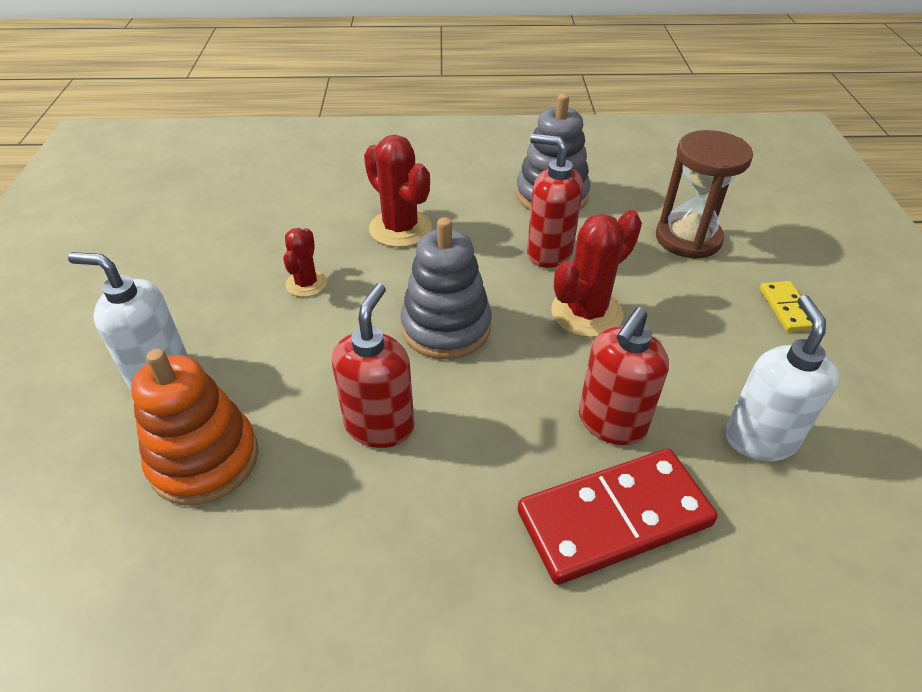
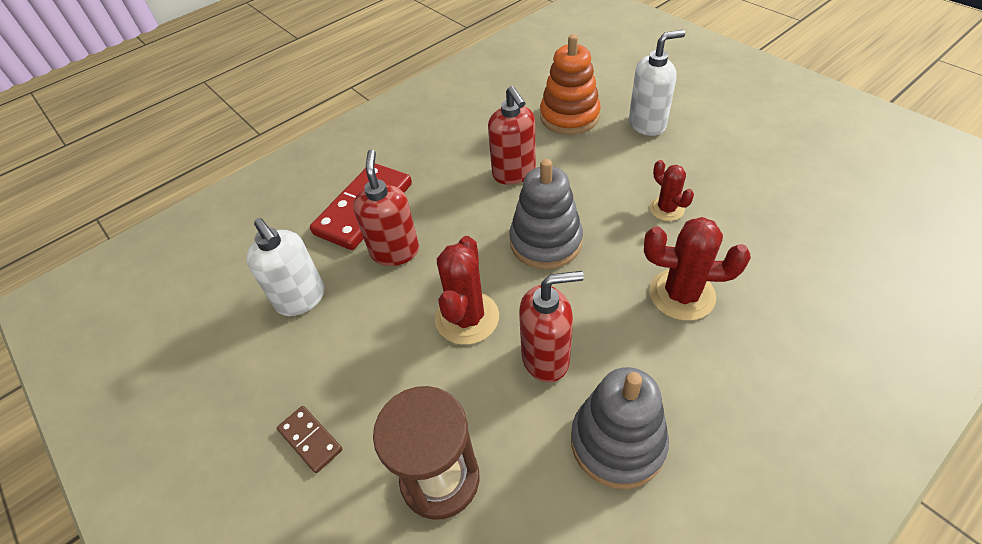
camera: 145 degrees right, 5 degrees up
yellow domino [760,281,812,332] -> brown domino [277,406,342,473]

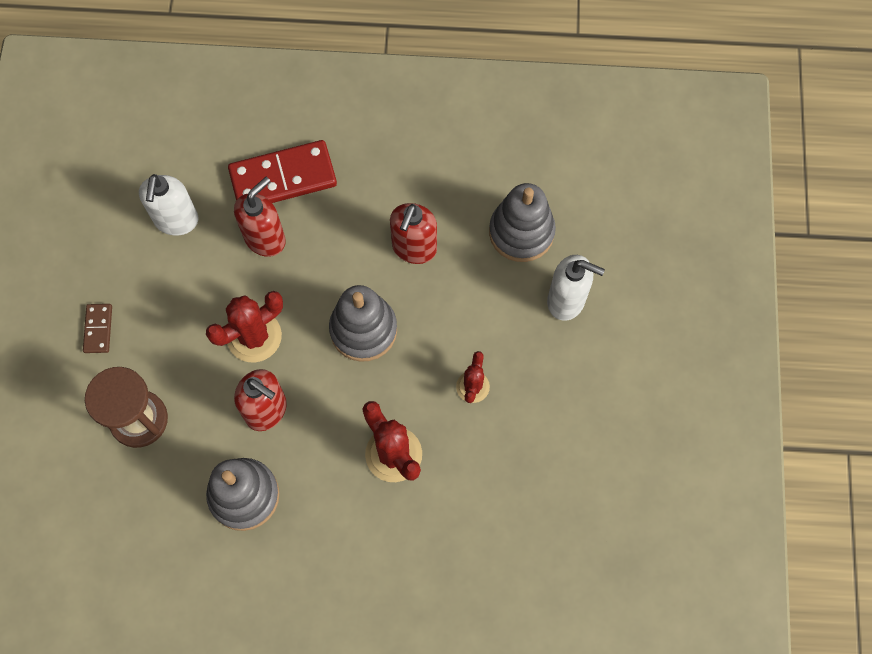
camera: 40 degrees right, 20 degrees up
orange stacking toy [540,34,601,135] -> grey stacking toy [489,183,556,262]

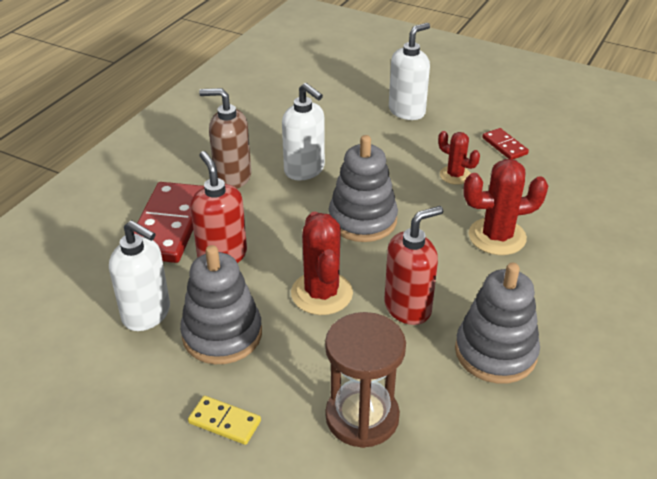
camera: 65 degrees left, 30 degrees down
brown domino [83,304,112,353] -> yellow domino [188,396,261,445]
red soap dispenser [390,203,437,264] -> white soap dispenser [282,83,325,181]
grey stacking toy [489,183,556,262] -> grey stacking toy moved to [180,245,262,364]
none -> brown soap dispenser [199,88,251,188]
none -> red domino [482,128,529,160]

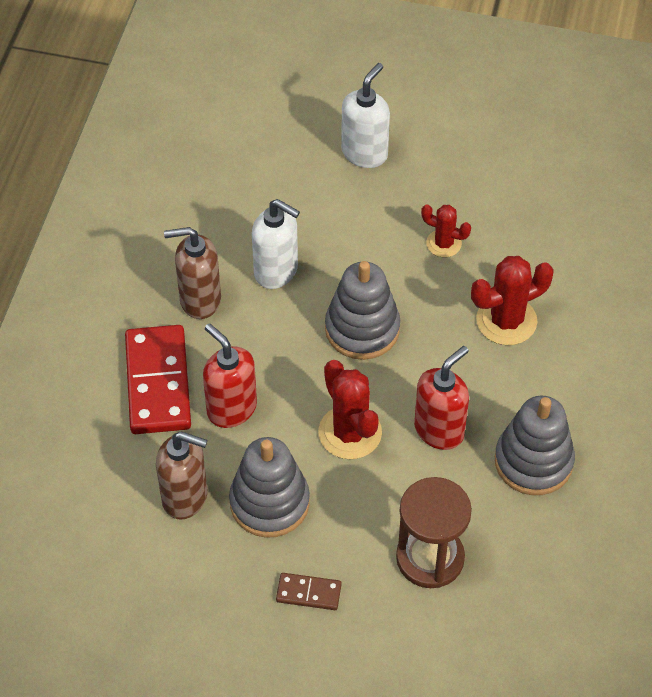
camera: 15 degrees left, 15 degrees up
white soap dispenser [109,220,170,331] -> brown soap dispenser [156,431,207,520]
yellow domino [188,396,261,445] -> brown domino [276,573,342,610]
red domino [482,128,529,160] -> none

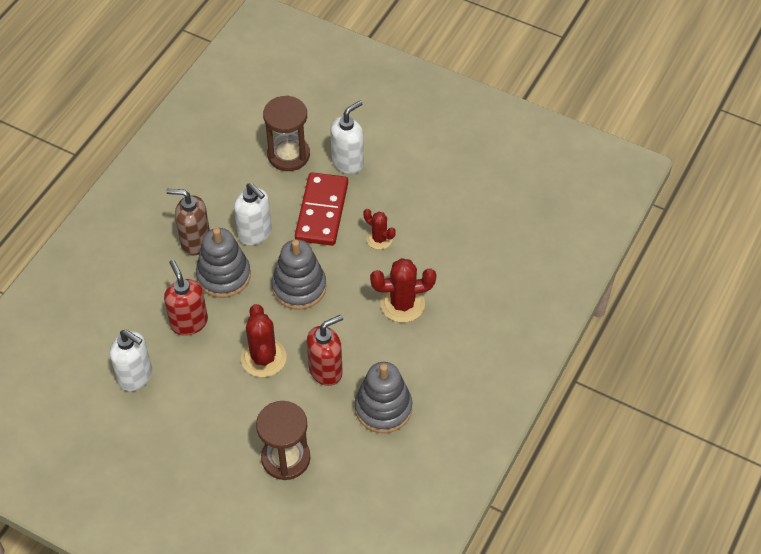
camera: 15 degrees right, 0 degrees up
red domino [125,325,191,434] -> red domino moved to [295,172,348,246]
brown soap dispenser [156,431,207,520] -> white soap dispenser [110,330,152,391]
grey stacking toy [229,437,310,538] -> grey stacking toy moved to [196,228,251,298]
brown domino [276,573,342,610] -> none
none -> brown hourglass [263,96,310,171]

